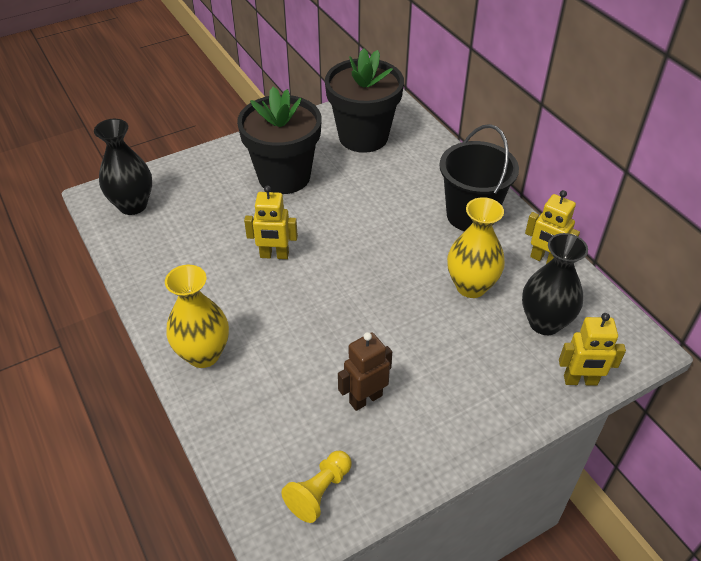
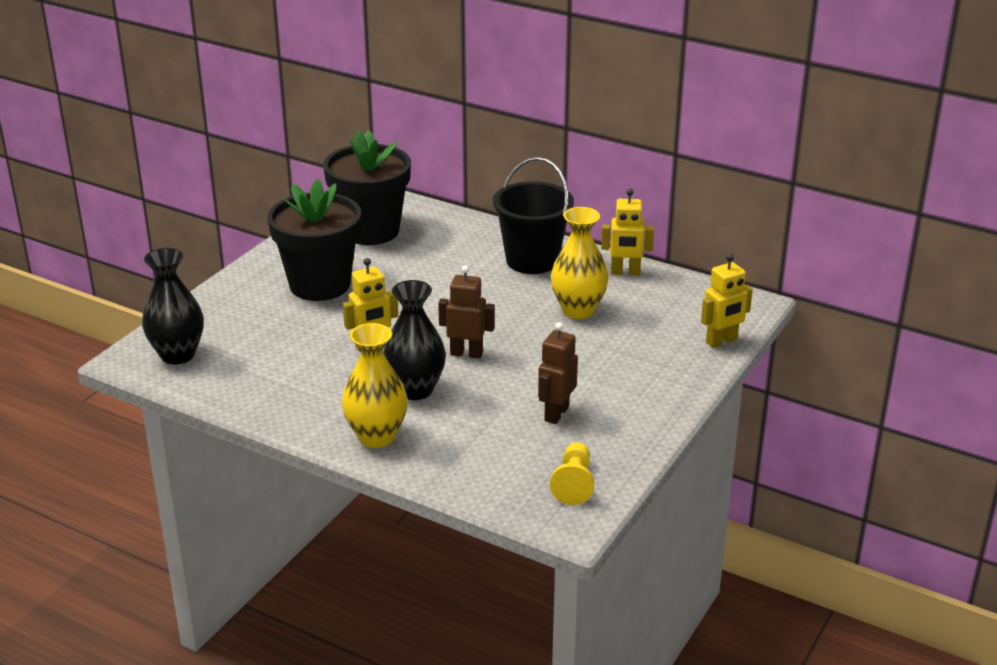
camera: 30 degrees left, 15 degrees down
black vase [522,233,588,335] -> black vase moved to [383,280,446,400]
none -> brown robot [438,265,495,359]

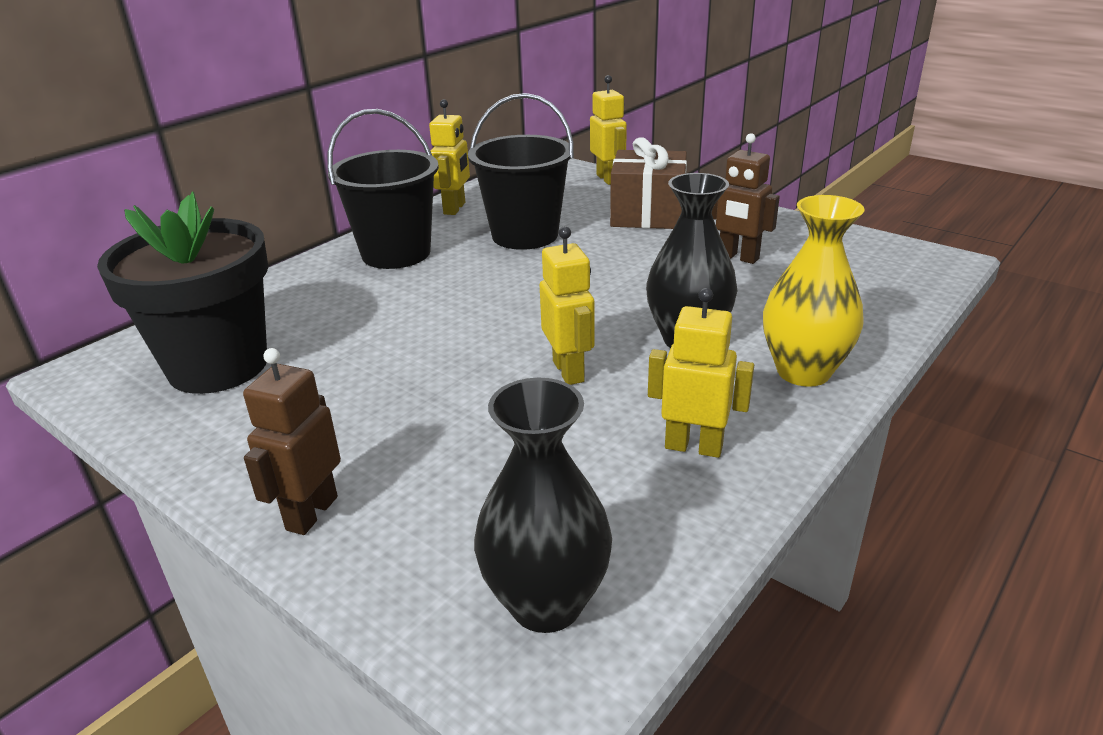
camera: 80 degrees left, 0 degrees up
black flower pot [268,179,361,301] -> none
brown robot [438,265,495,359] -> brown robot moved to [243,348,341,535]
yellow pawn [550,442,594,505] -> none
yellow vase [551,207,609,319] -> black bucket [468,93,574,250]
none -> brown gift [610,138,687,229]
none -> yellow robot [648,288,754,458]

